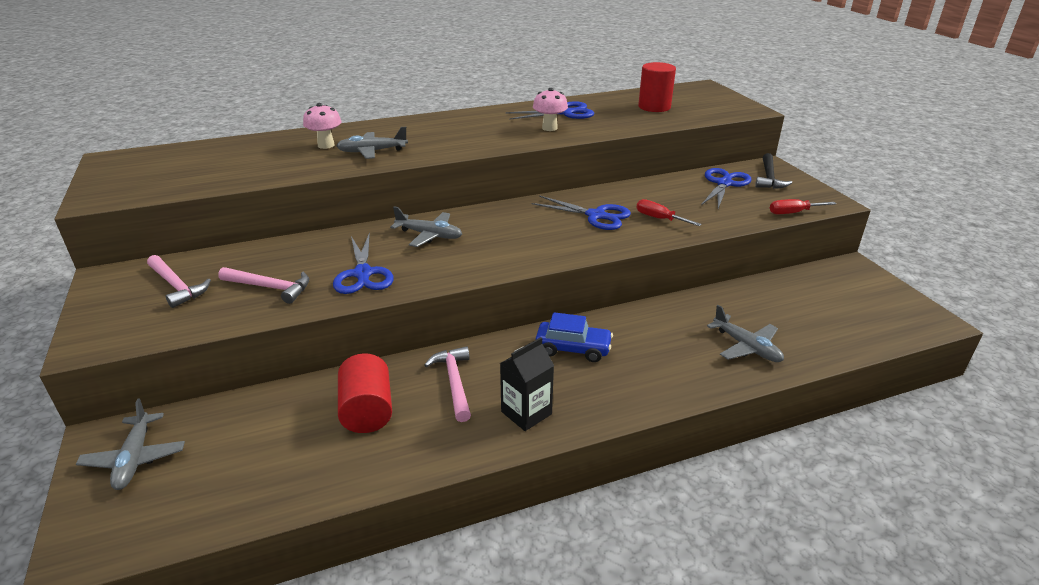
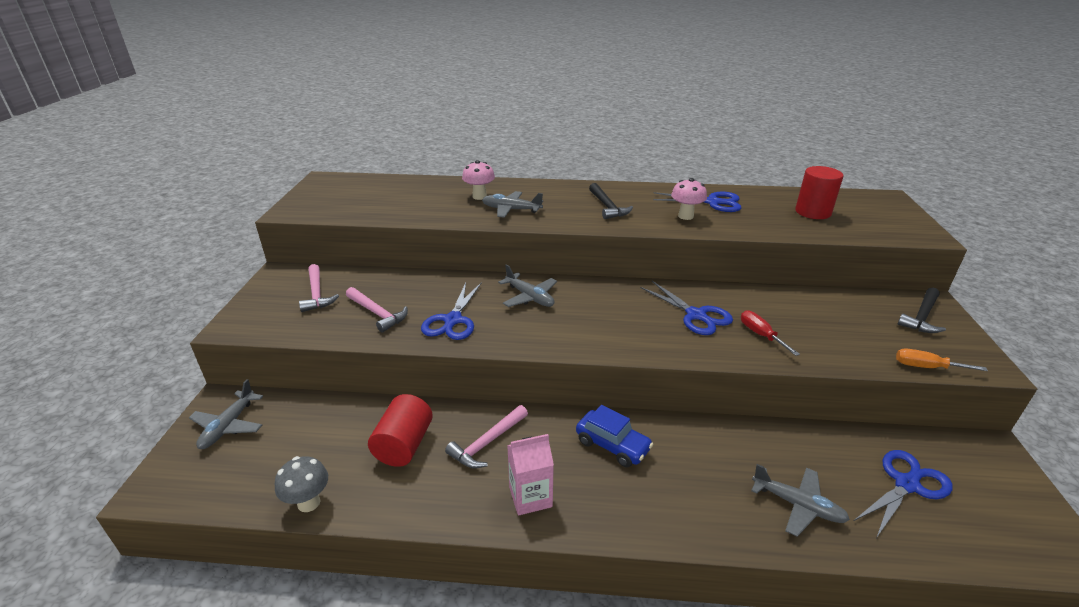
camera: 25 degrees right, 0 degrees up
pink hammer [424,346,471,422] -> pink hammer turned 150 degrees counterclockwise [445,405,528,469]
black carton [500,337,554,431] -> pink carton [507,434,554,516]
blue scissors [701,168,752,209] -> blue scissors moved to [854,450,952,538]
grey plane [707,305,784,362] -> grey plane turned 45 degrees counterclockwise [751,464,850,537]
red screwdriver [770,199,836,214] -> orange screwdriver [896,349,988,371]
none -> grey mushroom [275,456,328,512]
none -> black hammer [589,183,633,219]

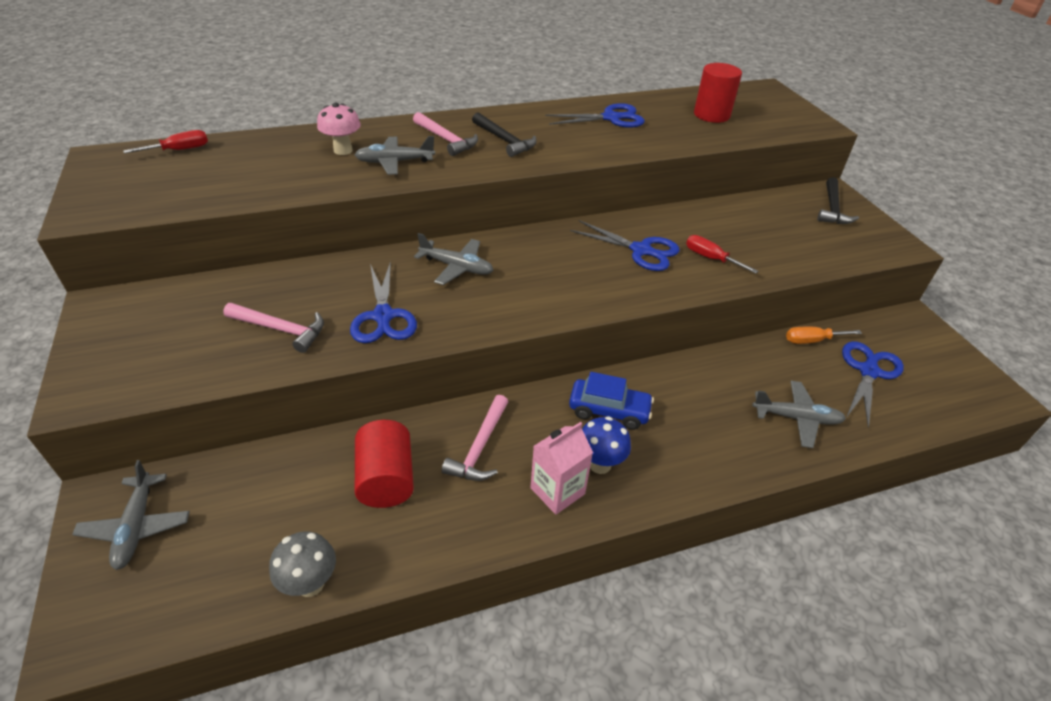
camera: 25 degrees left, 10 degrees up
pink hammer [299,264,339,312] -> pink hammer moved to [413,112,478,156]
pink mushroom [671,178,707,220] -> none
orange screwdriver [896,349,988,371] -> orange screwdriver moved to [786,327,862,344]
none -> red screwdriver [123,130,208,153]
none -> blue mushroom [582,416,631,474]

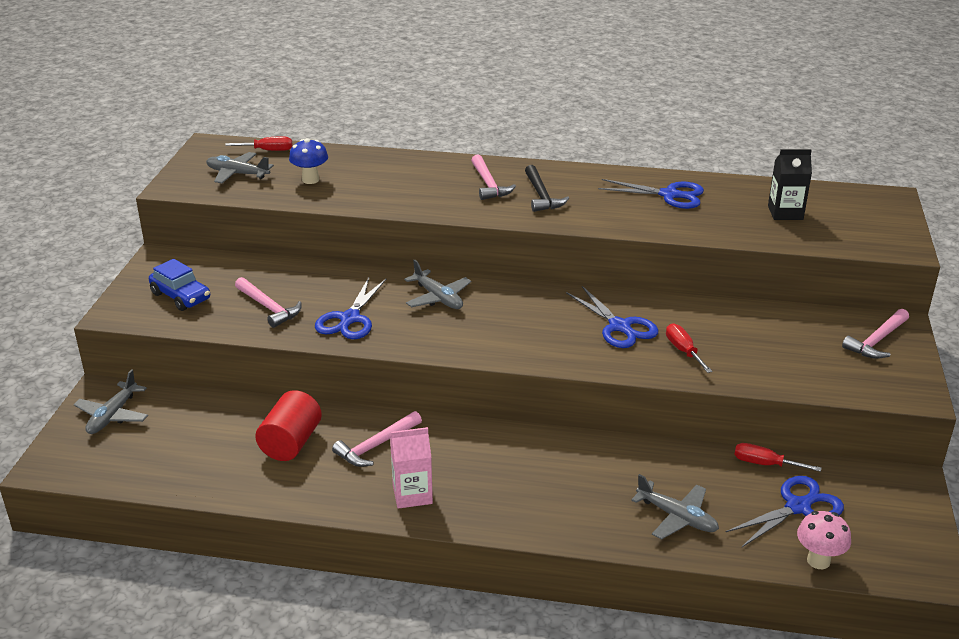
camera: 30 degrees right, 10 degrees down
grey mushroom [269,531,336,597] -> none
pink mushroom [317,103,361,155] -> pink mushroom moved to [797,511,851,569]
grey plane [355,136,435,175] -> grey plane moved to [206,152,274,183]
blue car [569,372,654,430] -> blue car moved to [149,259,210,311]
blue mushroom [582,416,631,474] -> blue mushroom moved to [289,138,328,184]
red cylinder [694,63,742,123] -> black carton [768,149,812,220]
orange screwdriver [786,327,862,344] -> red screwdriver [734,443,821,472]
black hammer [817,177,859,224] -> pink hammer [842,309,909,359]

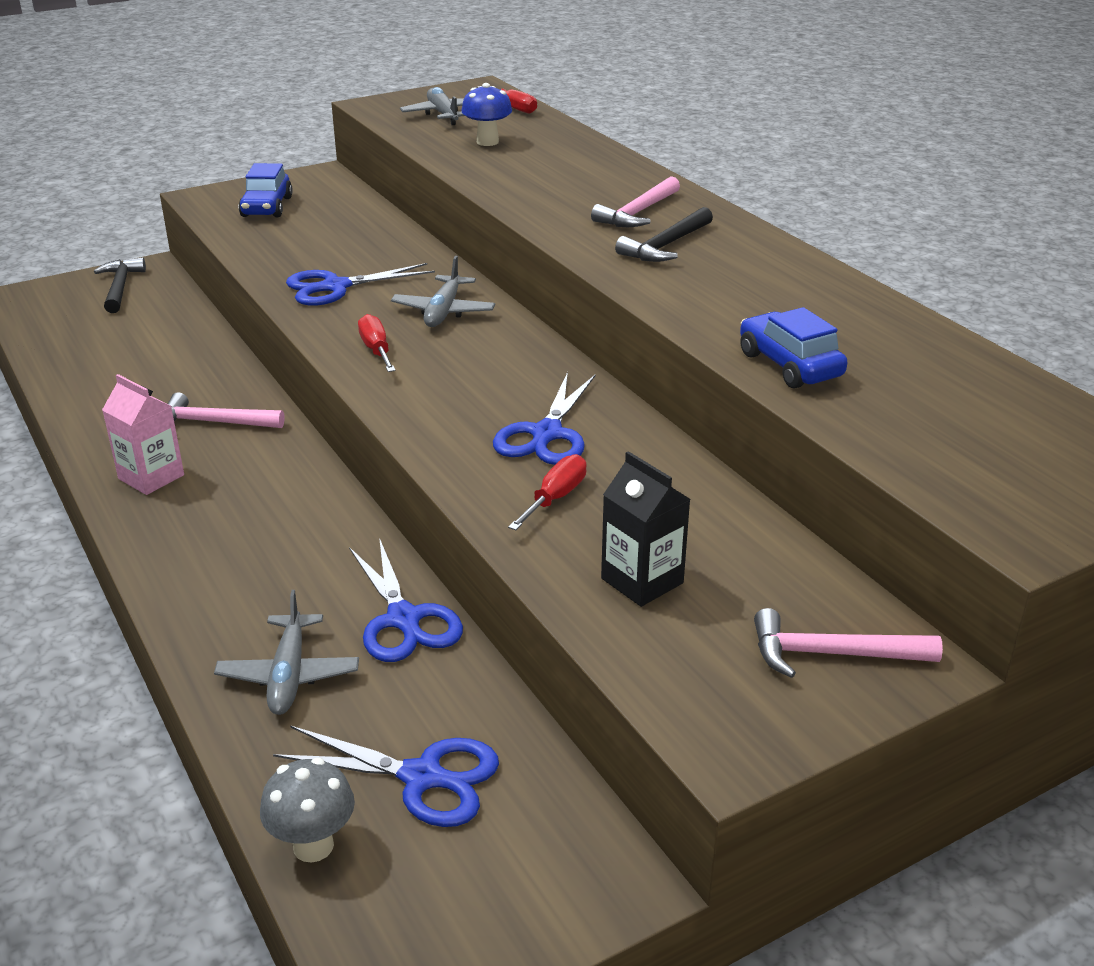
camera: 50 degrees right, 0 degrees up
grey plane [74,369,148,434] -> black hammer [94,257,146,313]
pink hammer [235,277,302,328] -> none
red cylinder [255,390,322,461] -> none
blue scissors [598,179,704,209] -> blue scissors moved to [349,538,463,662]
red screwdriver [734,443,821,472] -> red screwdriver moved to [358,314,396,372]
black carton [768,149,812,220] -> black carton moved to [601,451,690,607]
pink mushroom [797,511,851,569] -> grey mushroom [260,758,355,863]
none -> blue car [740,307,848,389]

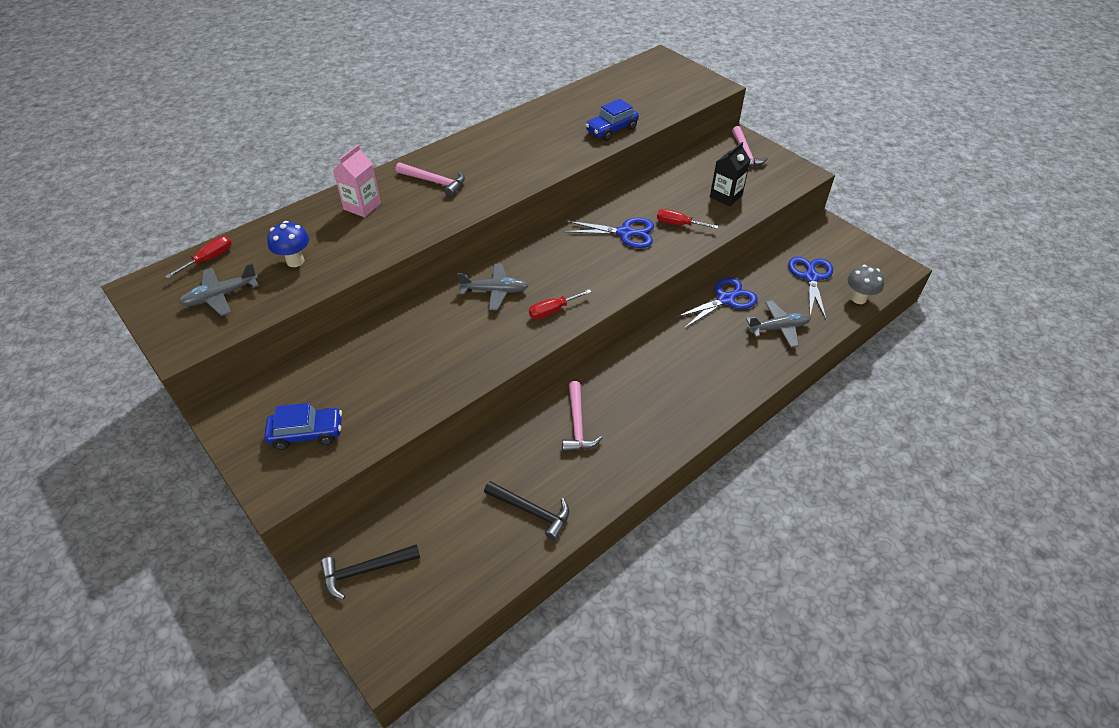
camera: 100 degrees left, 15 degrees up
pink carton [102,374,184,495] -> pink carton moved to [333,145,381,217]
blue scissors [286,263,435,306] -> none
black hammer [615,207,713,262] -> black hammer moved to [484,481,569,541]

